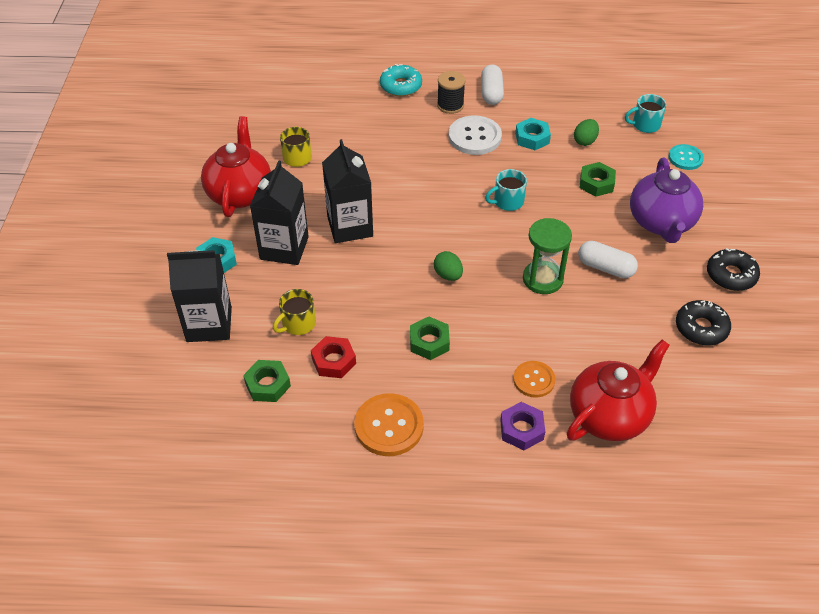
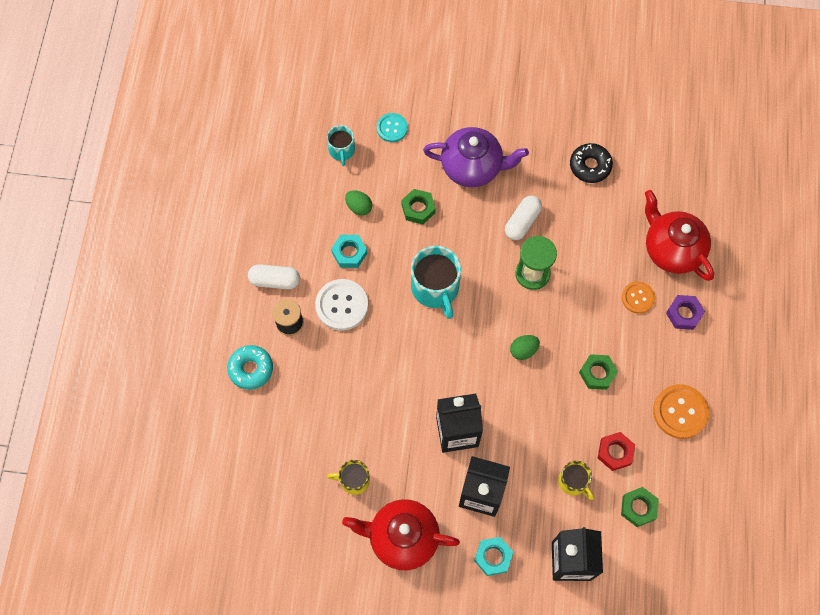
camera: 85 degrees left, 20 degrees up
turquoise mug [485,169,527,211] -> turquoise mug [411,246,461,319], size x1.74
black donut [707,248,760,291] -> none

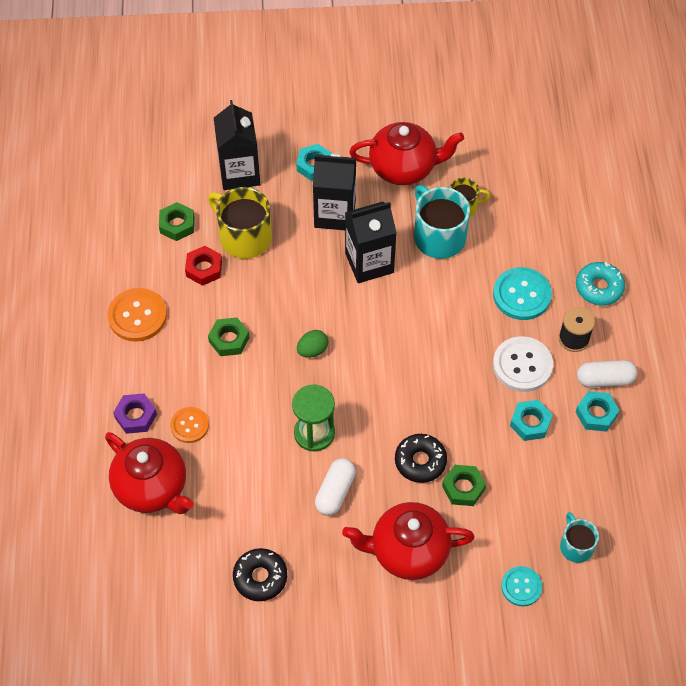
camera: 170 degrees right, 10 degrees down
green egg [345,190,372,216] -> none
turquoise mug [411,246,461,319] -> turquoise mug moved to [414,185,470,259]
purple teapot [423,127,529,187] -> red teapot [342,502,475,580]
yellow mug [558,461,594,500] -> yellow mug [208,187,272,259], size x1.74
none -> black donut [395,434,447,483]
none -> turquoise button [493,267,552,320]
none -> turquoise nut [576,391,620,432]

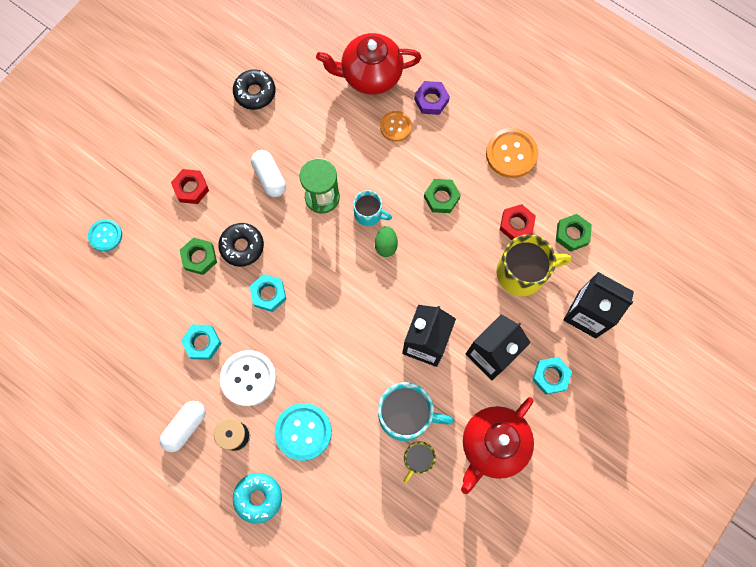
camera: 130 degrees right, 15 degrees up
red teapot [342,502,475,580] -> red nut [171,169,209,204]
turquoise mug [560,512,599,563] -> turquoise mug moved to [353,190,392,226]
turquoise nut [576,391,620,432] -> turquoise nut moved to [249,274,287,312]

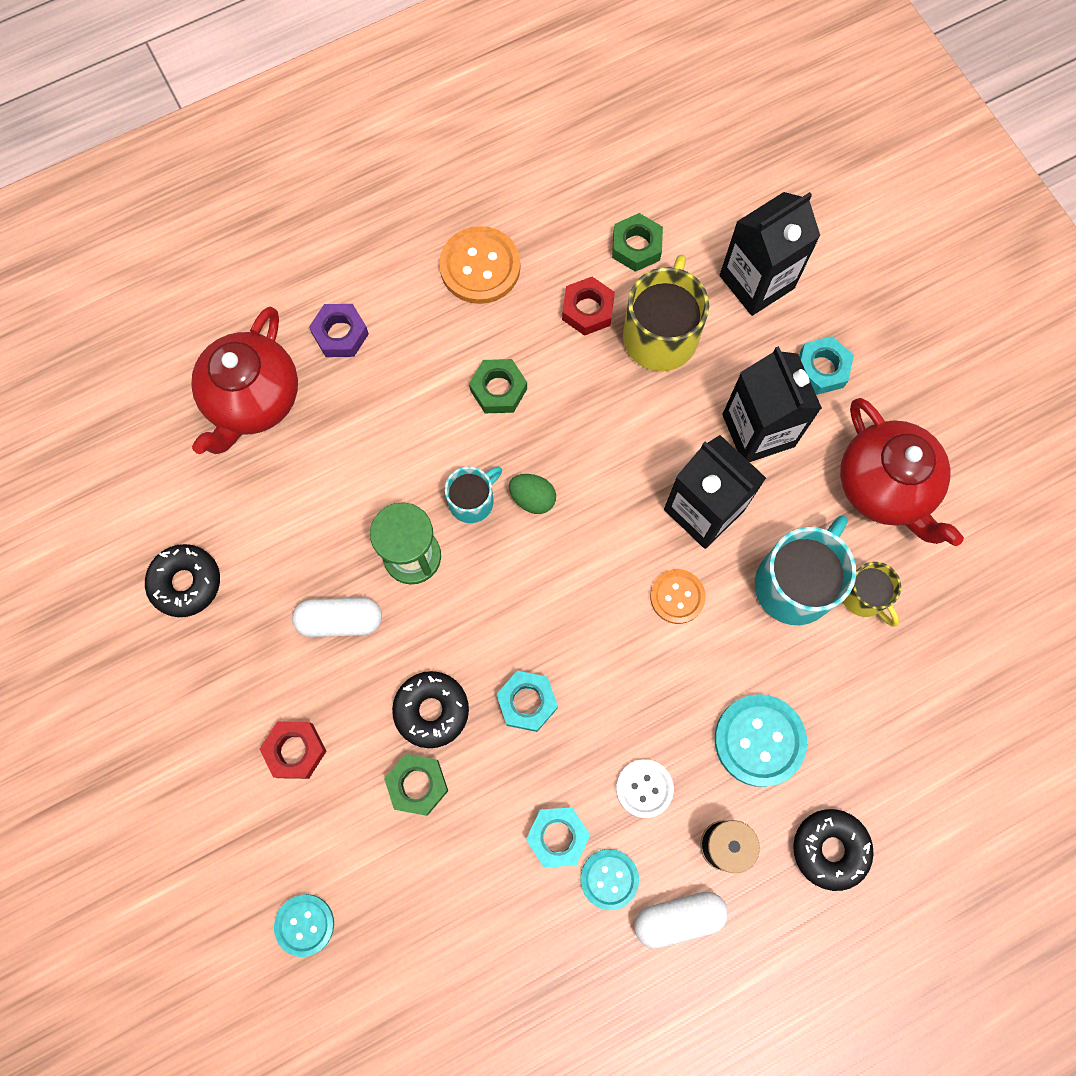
camera: 65 degrees left, 0 degrees up
white capsule [160,401,206,452] -> white capsule turned 75 degrees counterclockwise [634,892,728,949]
white button [220,350,276,406] -> white button [616,759,674,818], size x0.63
turquoise donut [233,473,282,524] -> black donut [793,809,874,891]
orange button [380,111,412,142] -> orange button moved to [650,569,706,624]
none -> turquoise button [580,849,639,910]

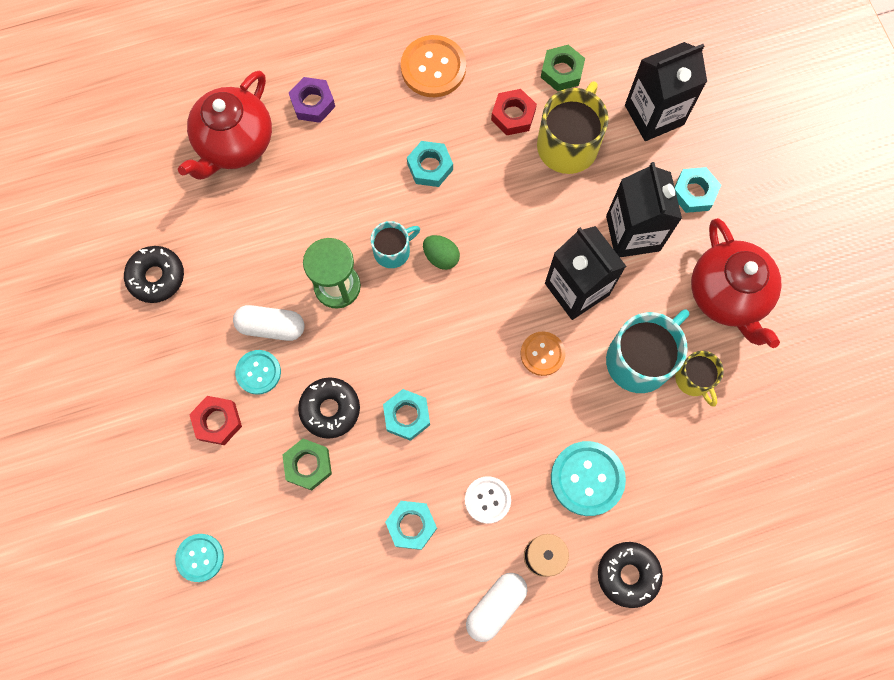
camera: 10 degrees right, 0 degrees up
green nut [469,359,527,413] -> turquoise nut [407,141,453,187]
turquoise button [580,849,639,910] -> turquoise button moved to [235,350,281,395]
white capsule [634,892,728,949] -> white capsule turned 45 degrees counterclockwise [466,573,527,642]

